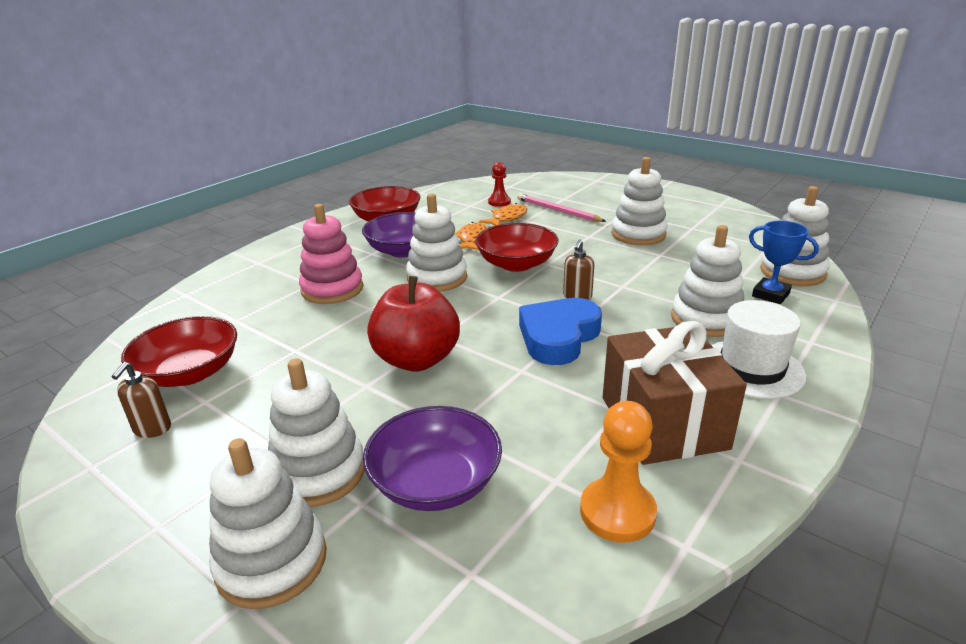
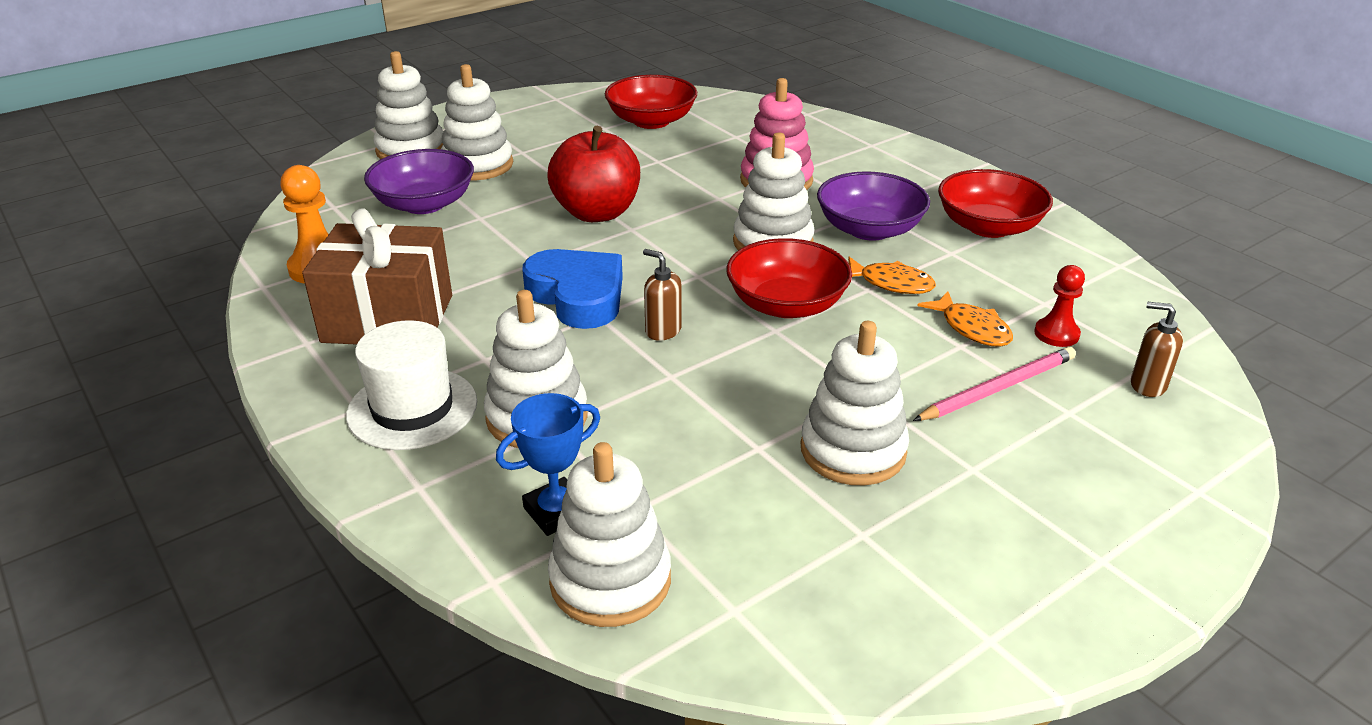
camera: 105 degrees right, 5 degrees up
brown soap dispenser [112,362,171,438] -> brown soap dispenser moved to [1131,302,1183,397]

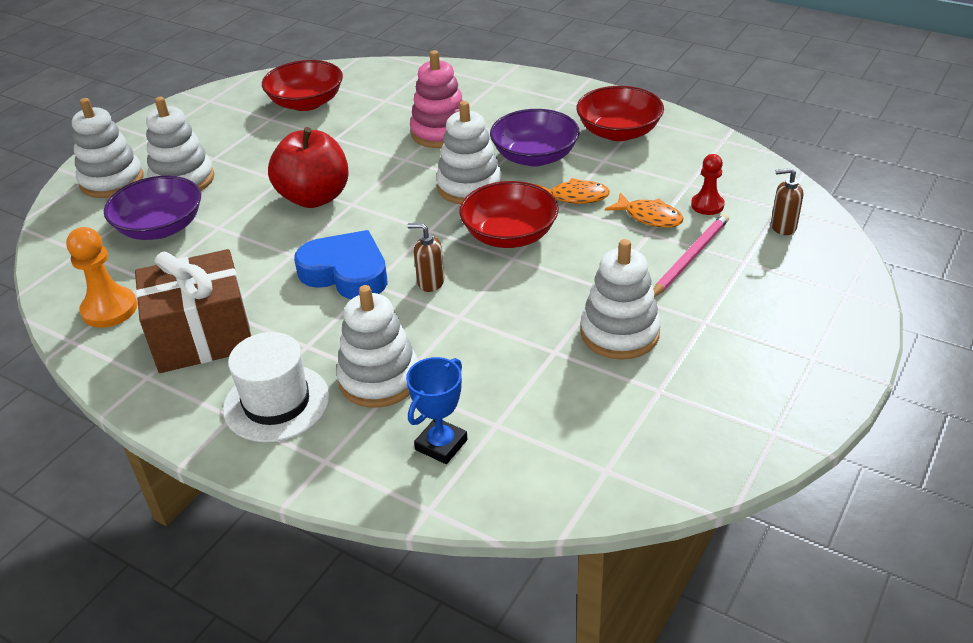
camera: 20 degrees left, 5 degrees up
white stacking toy [548,442,671,627] -> none

